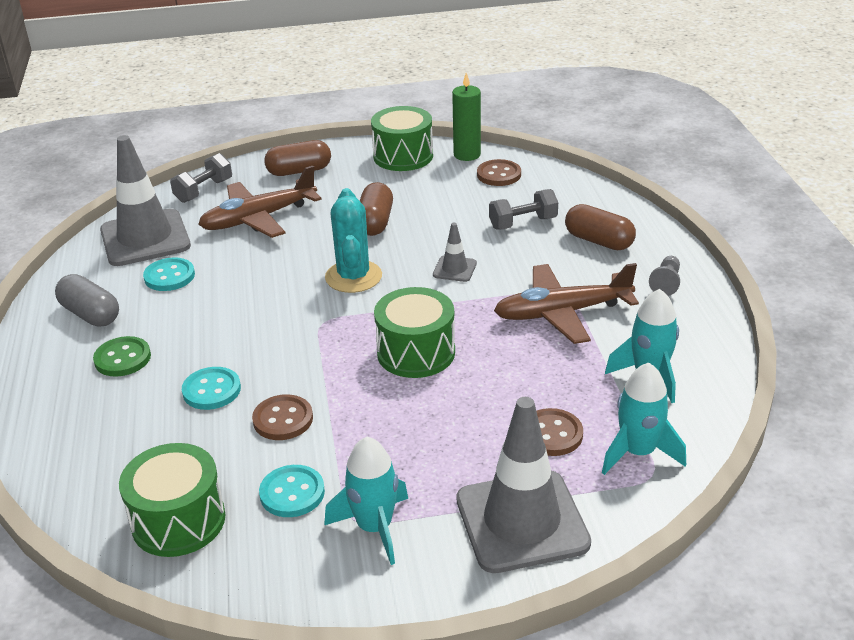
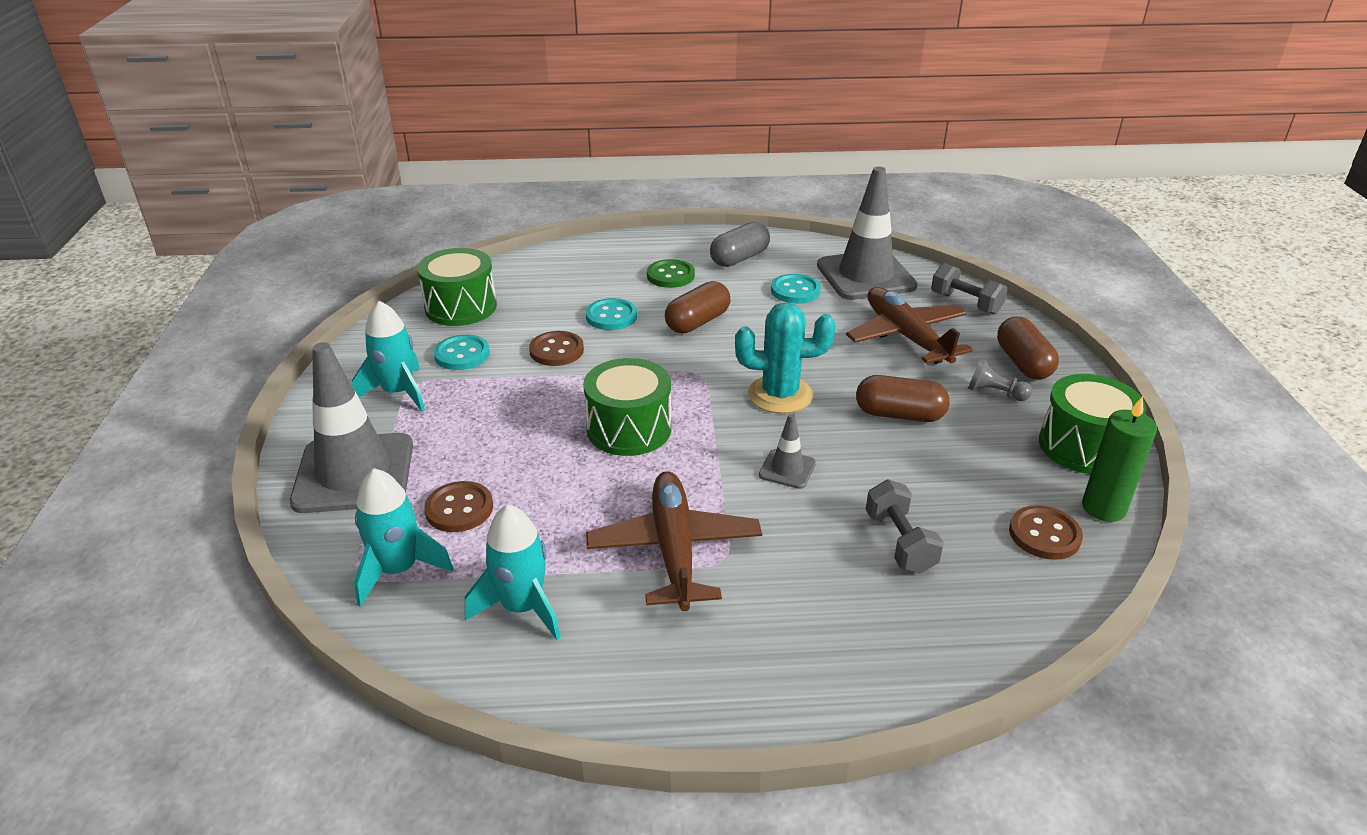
camera: 95 degrees right, 0 degrees up
brown capsule [565,204,636,250] -> brown capsule moved to [665,281,731,334]
grey pawn [649,256,680,296] -> grey pawn moved to [968,358,1032,401]

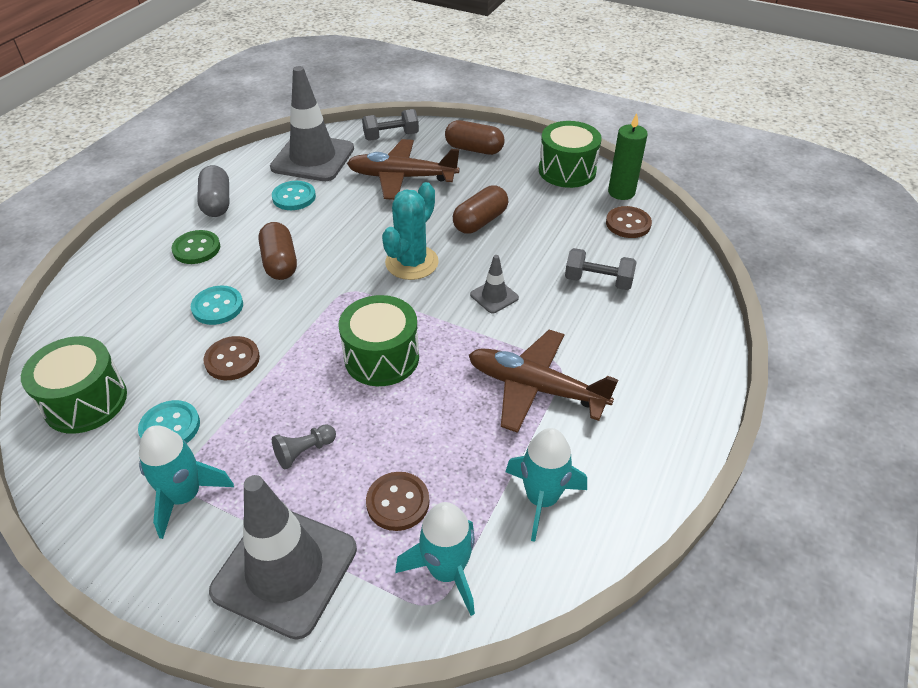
camera: 60 degrees left, 10 degrees up
grey pawn [968,358,1032,401] -> grey pawn moved to [272,424,336,470]

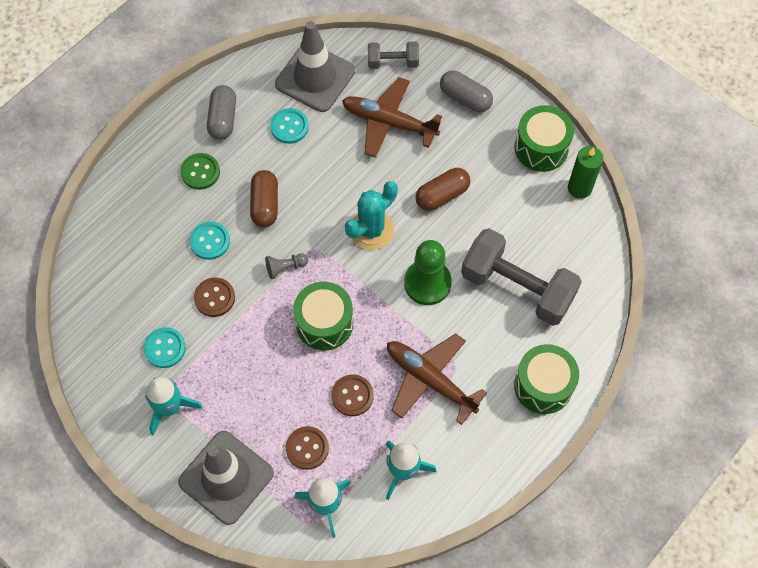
camera: 15 degrees right, 20 degrees up
green drum [21,336,127,434] -> green drum moved to [514,344,579,414]
grey pawn [272,424,336,470] -> grey pawn moved to [265,253,308,279]
brown capsule [445,120,505,155] -> grey capsule [440,70,493,112]
grey traffic cone [470,255,519,313] -> green pawn [404,240,452,305]
grey dumbbell [565,248,636,290] -> grey dumbbell [461,228,581,326], size x1.98
brown button [606,206,652,238] -> brown button moved to [331,375,374,416]

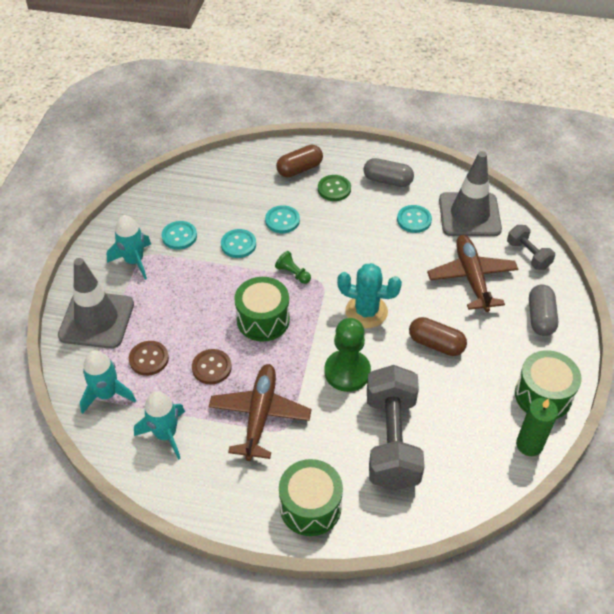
camera: 60 degrees right, 15 degrees down
brown button [194,278,235,317] -> turquoise button [221,229,256,258]
grey capsule [207,85,236,140] -> grey capsule turned 45 degrees clockwise [363,158,414,187]
brown capsule [250,170,278,227] -> brown capsule moved to [276,145,323,177]
grey pawn [265,253,308,279] -> green pawn [275,251,311,284]

